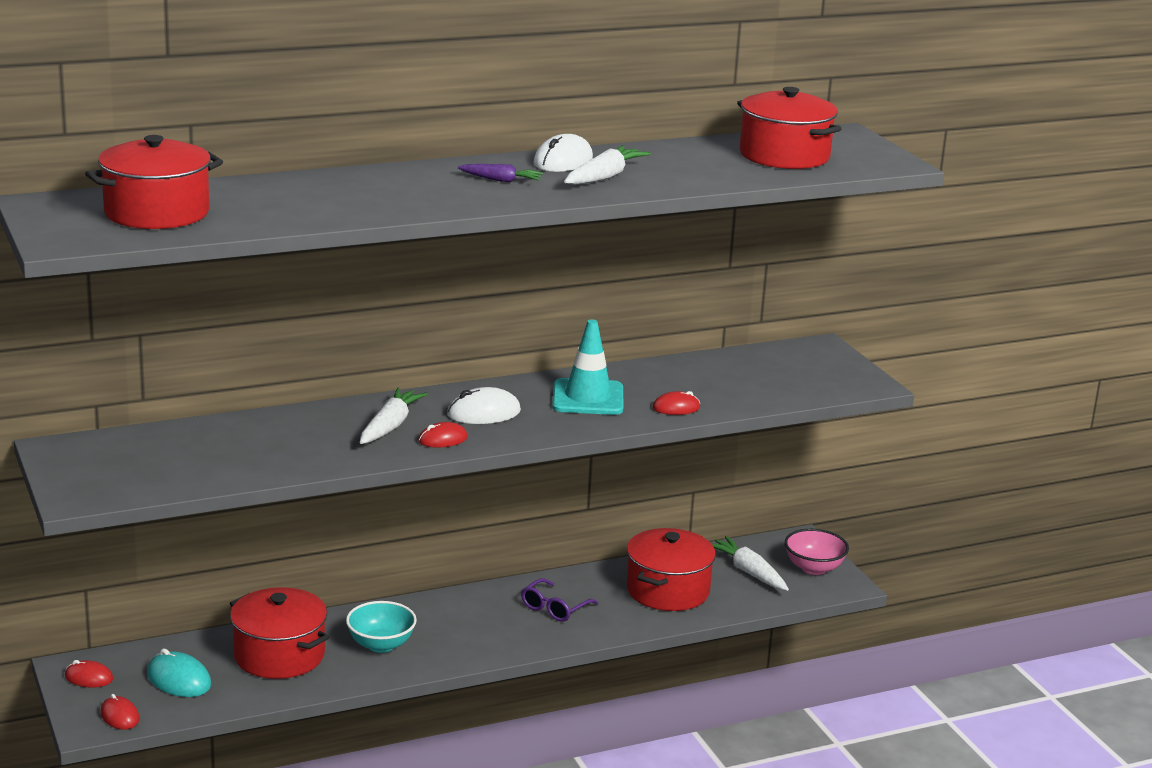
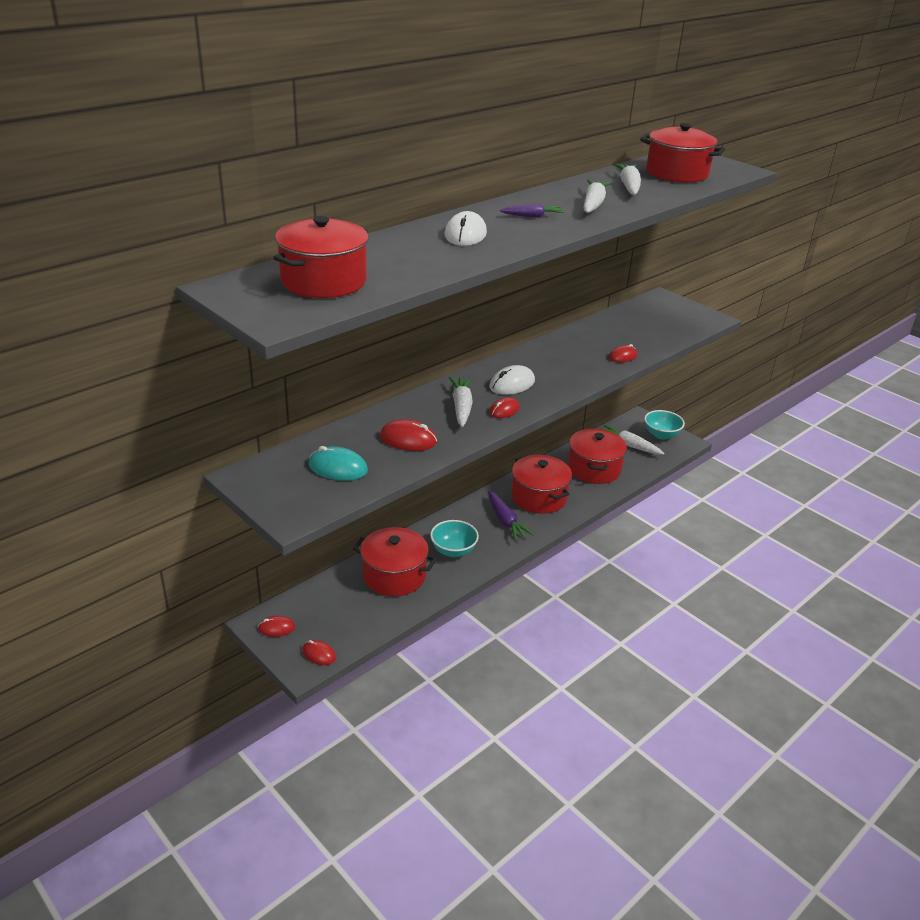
camera: 20 degrees left, 10 degrees up
turquoise mouse [147,649,211,697] -> turquoise mouse moved to [309,446,368,481]
purple glasses [521,578,598,622] -> red pot [511,455,572,514]
white mouse [534,134,593,172] -> white mouse moved to [444,211,487,246]
turquoise traffic cone [552,319,623,415] -> none
pink bowl [785,529,849,575] -> turquoise bowl [644,410,685,439]
none -> red mouse [380,419,437,451]
none -> purple carrot [488,491,534,541]
none -> white carrot [614,163,641,195]

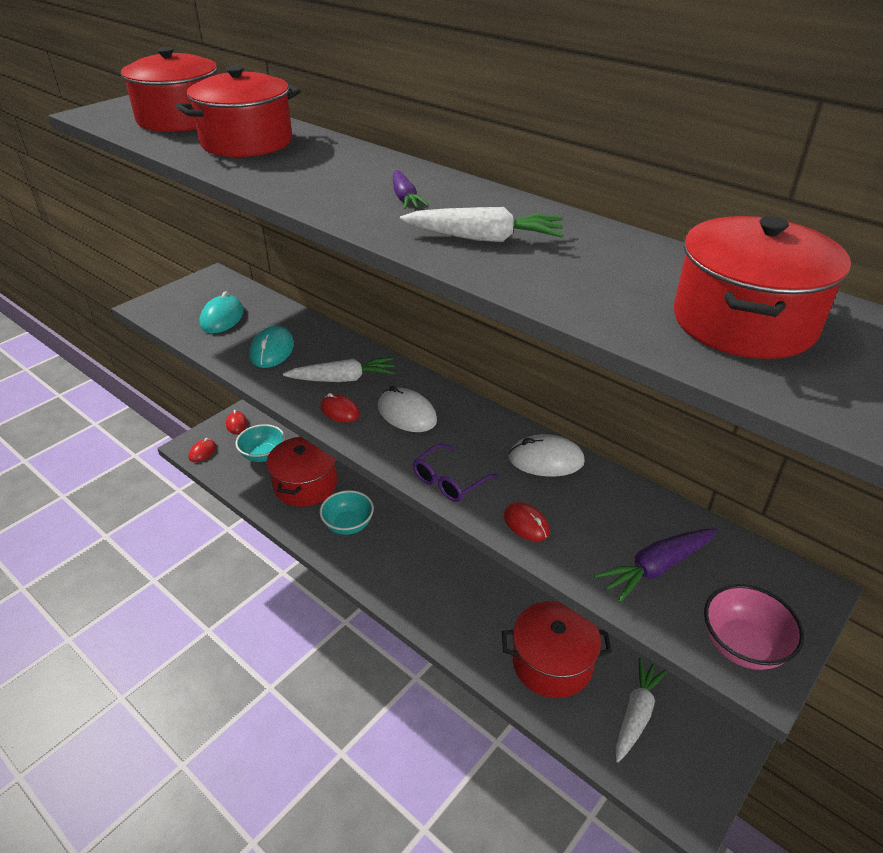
camera: 85 degrees right, 5 degrees up
red mouse [380,419,437,451] -> turquoise mouse [249,325,294,368]
white mouse [444,211,487,246] -> white mouse moved to [508,434,585,477]
purple carrot [488,491,534,541] -> purple carrot moved to [594,528,717,603]
red pot [511,455,572,514] -> red pot moved to [176,66,300,157]
white carrot [614,163,641,195] -> none
turquoise bowl [644,410,685,439] -> turquoise bowl moved to [236,424,285,462]
none -> purple glasses [413,444,498,502]
none -> pink bowl [704,584,804,670]

